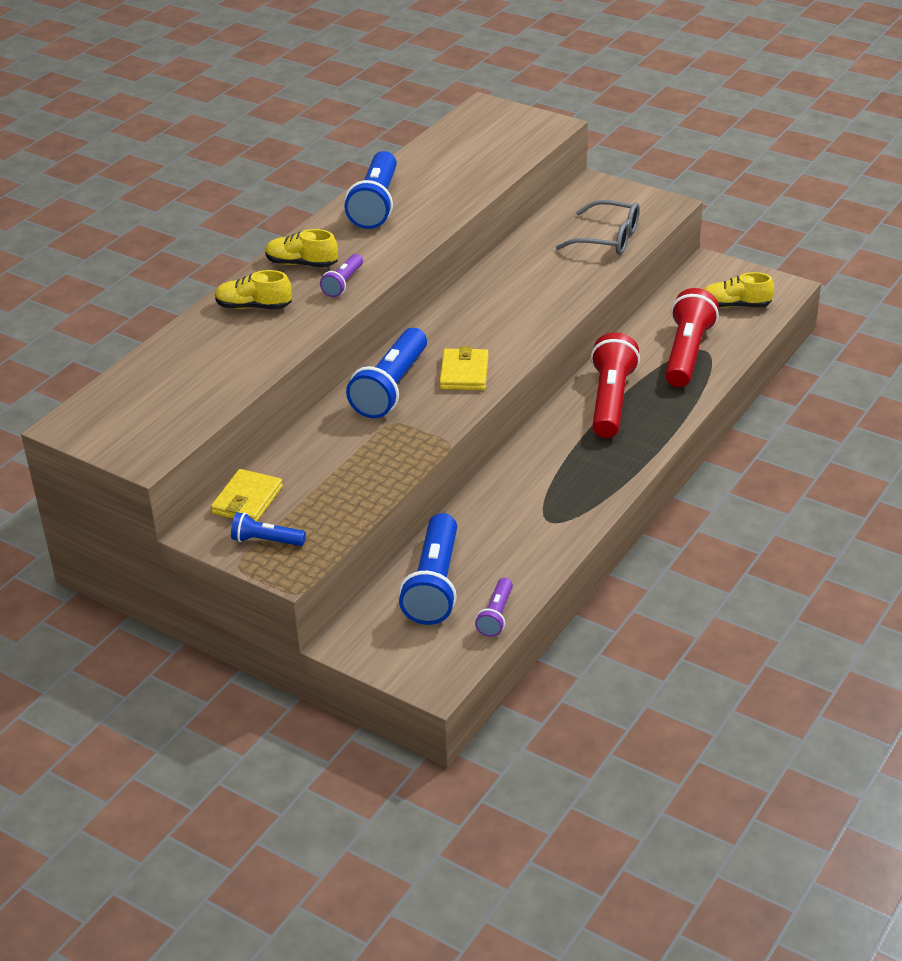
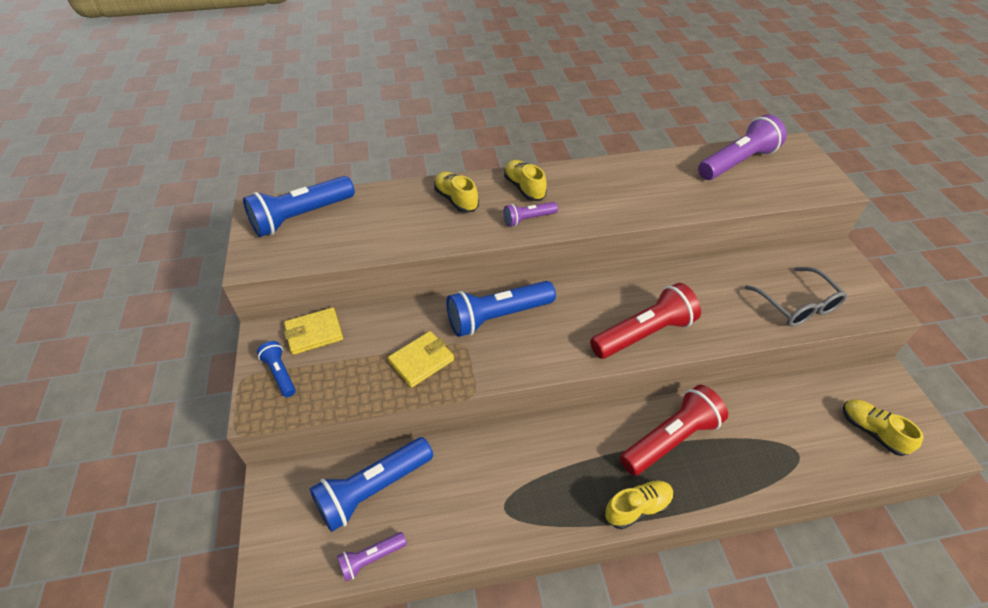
camera: 45 degrees right, 10 degrees up
blue flashlight [344,151,397,229] -> blue flashlight moved to [243,176,355,237]
yellow wallet [440,346,489,390] -> yellow wallet moved to [388,331,454,388]
red flashlight [665,288,719,387] -> red flashlight moved to [590,283,701,359]
none -> yellow shoe [605,480,674,529]
none -> purple flashlight [698,114,786,180]

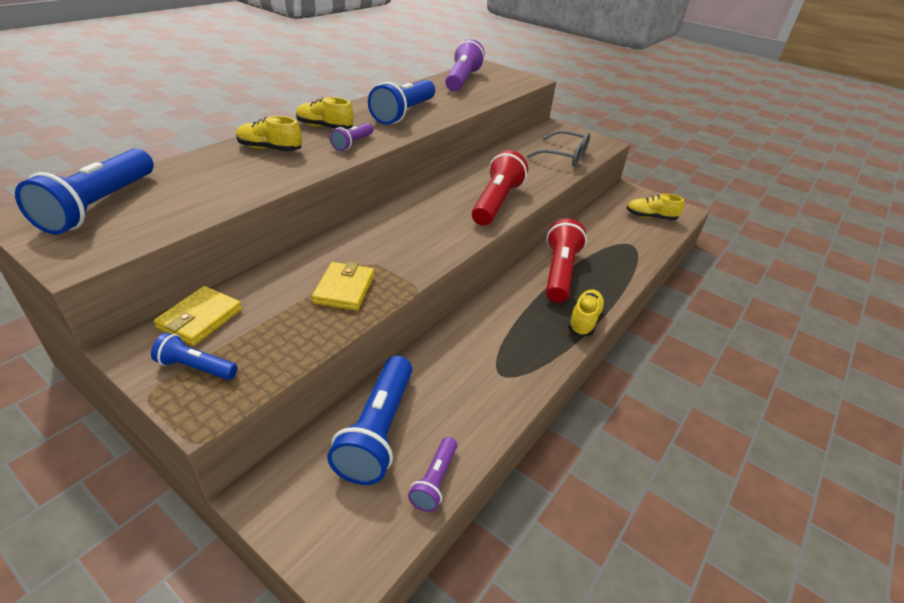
camera: 45 degrees left, 10 degrees down
blue flashlight [446,281,556,337] -> blue flashlight moved to [368,79,435,125]

